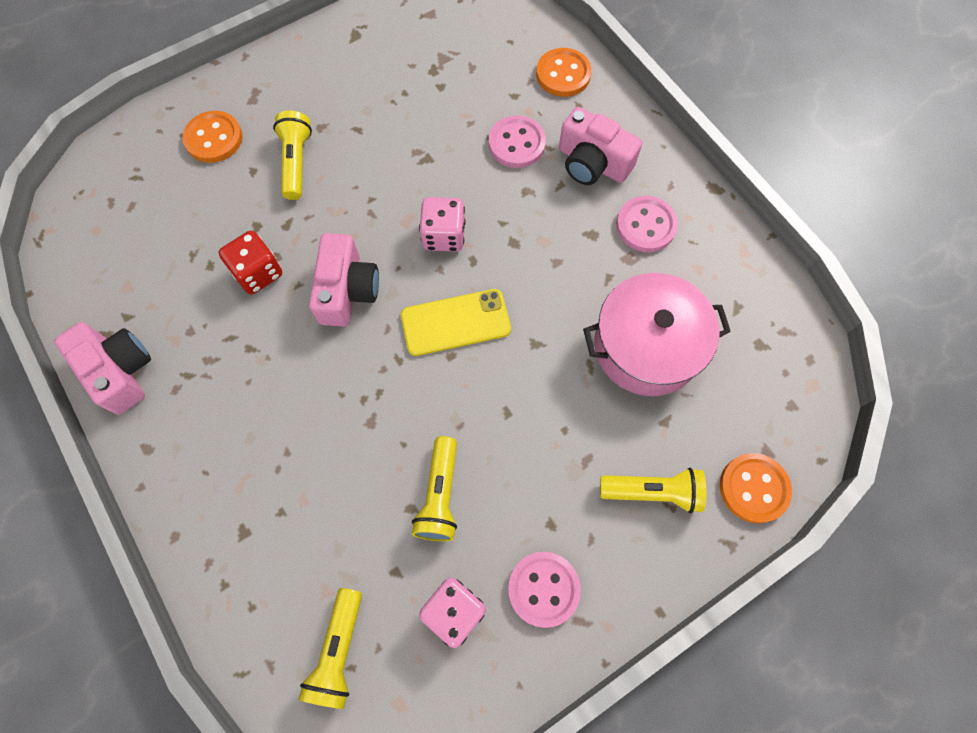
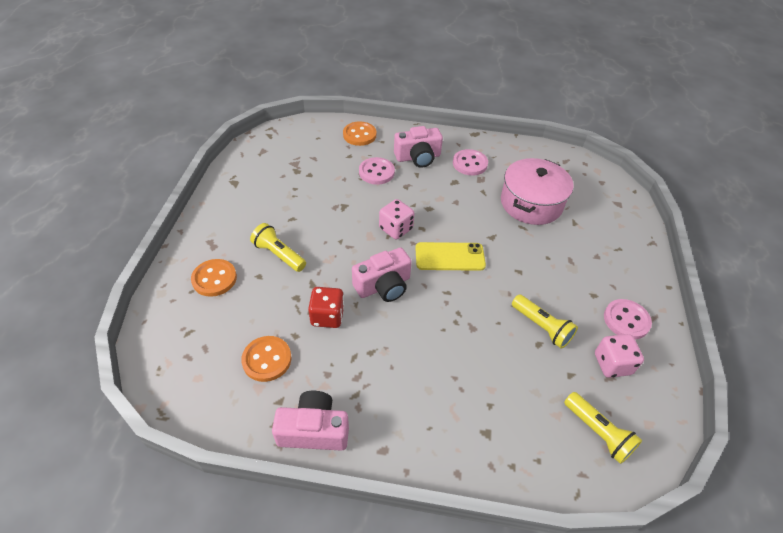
camera: 50 degrees left, 20 degrees down
pink camera [309,233,379,327] -> pink camera turned 105 degrees clockwise [352,247,412,302]
yellow phone [401,289,511,356] -> yellow phone turned 60 degrees clockwise [415,242,486,271]
yellow flashlight [600,468,706,513] -> none
orange button [720,453,792,523] -> orange button moved to [241,336,292,382]

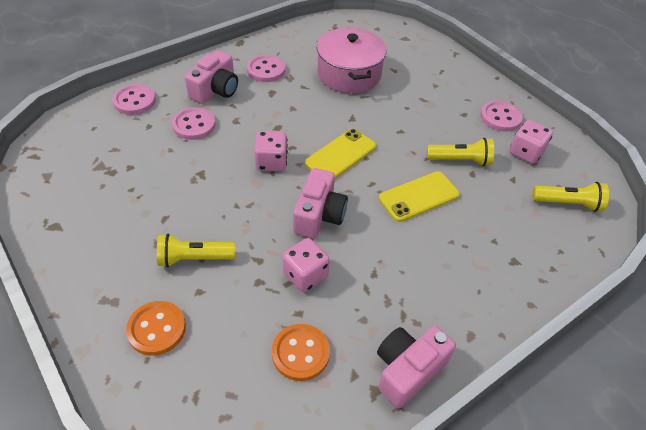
camera: 45 degrees left, 0 degrees up
red dice [308,287,344,328] -> pink dice [282,238,330,292]
orange button [343,121,377,146] -> pink button [112,84,156,115]
none -> yellow phone [379,171,460,222]

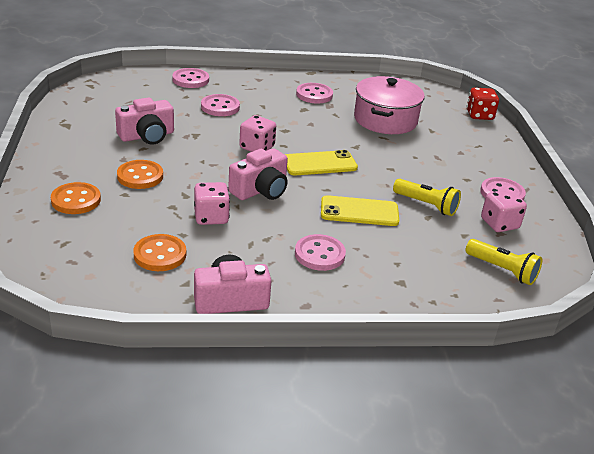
camera: 30 degrees right, 15 degrees down
yellow flashlight [157,234,235,267] -> orange button [117,160,163,189]
pink camera [185,50,238,104] -> pink camera moved to [115,97,174,145]
none -> pink button [295,234,346,271]
none -> red dice [467,87,499,120]

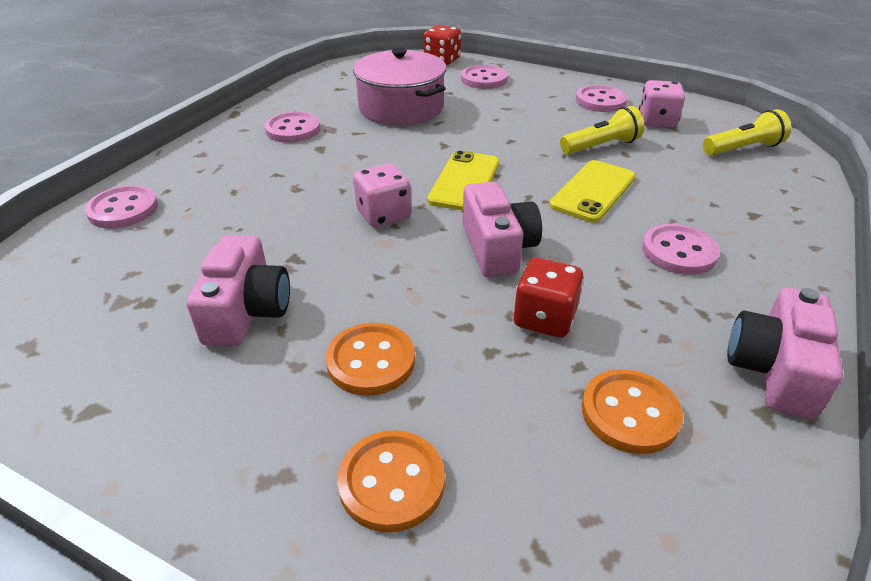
camera: 55 degrees left, 5 degrees up
pink dice [194,182,230,225] -> red dice [513,258,584,338]
pink button [201,94,240,116] -> pink button moved to [461,65,508,89]

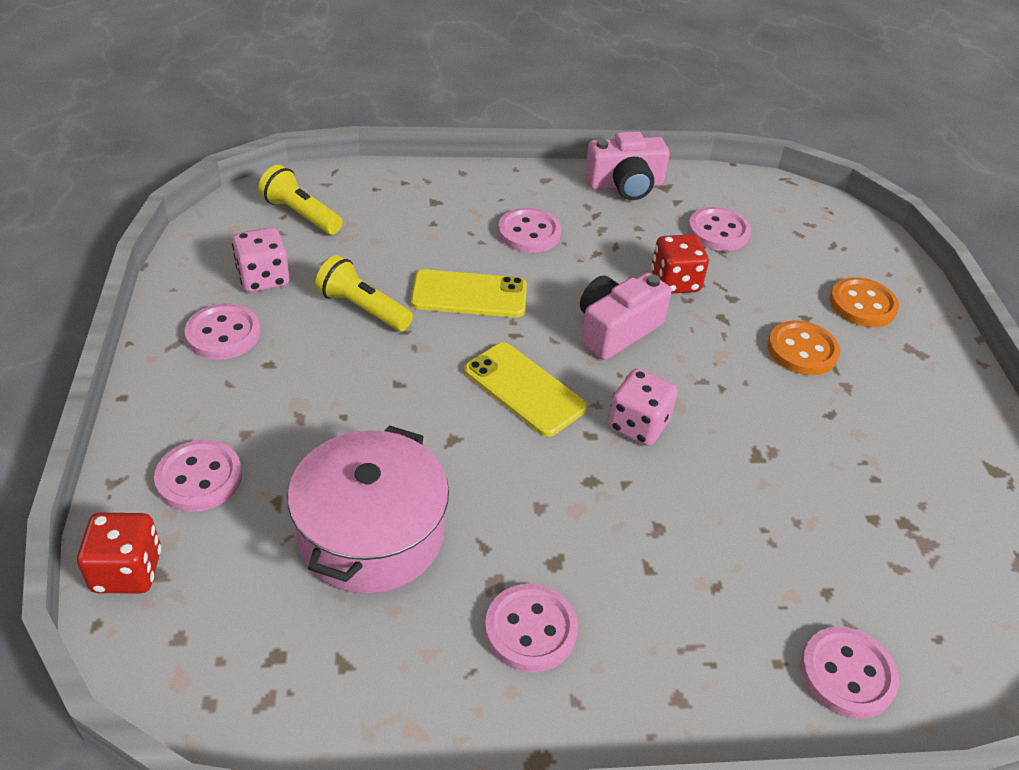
camera: 125 degrees left, 5 degrees up
pink camera [187,235,290,347] -> none
yellow phone [427,150,499,211] -> yellow phone turned 60 degrees clockwise [464,342,587,437]
orange button [581,369,683,454] -> pink button [688,207,751,251]

